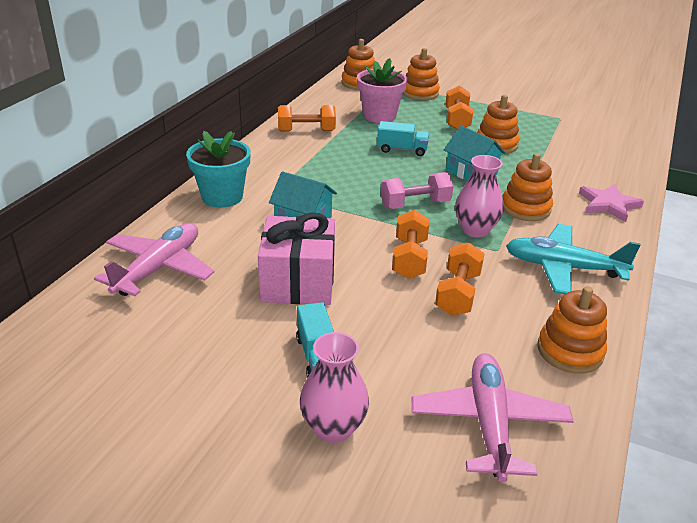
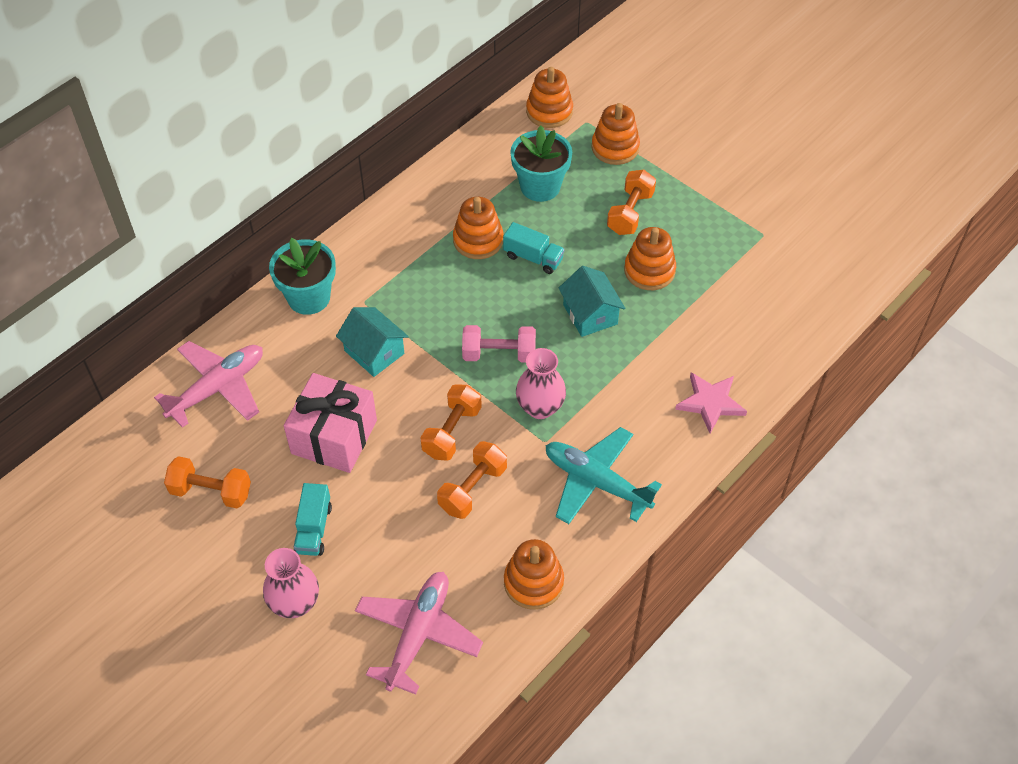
camera: 20 degrees right, 20 degrees up
orange dumbbell [278,105,336,132] -> orange dumbbell moved to [164,456,251,508]
pink flower pot [357,58,407,123] -> turquoise flower pot [510,126,572,202]
orange stacking toy [503,153,553,221] -> orange stacking toy moved to [453,197,503,259]

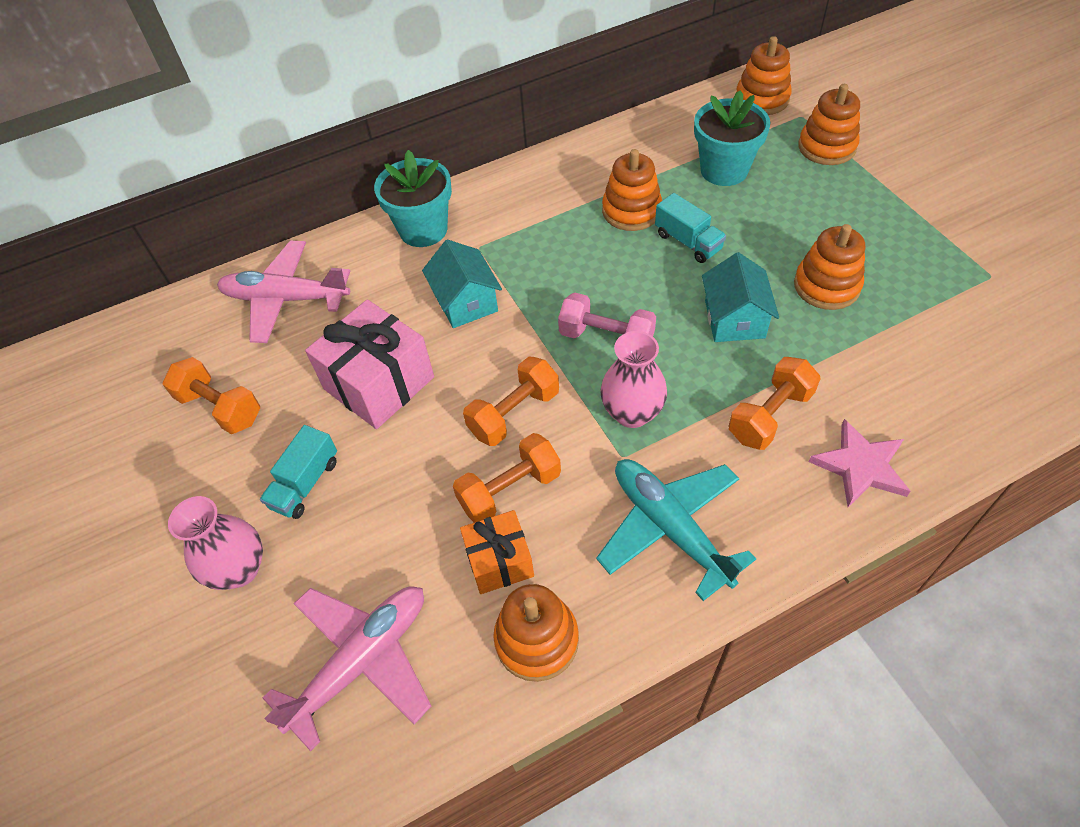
camera: 25 degrees right, 0 degrees up
pink plane [154,341,263,428] -> pink plane turned 150 degrees counterclockwise [217,241,350,343]
orange dumbbell [607,170,656,235] -> orange dumbbell moved to [729,357,821,450]
none -> orange gift [460,510,534,594]

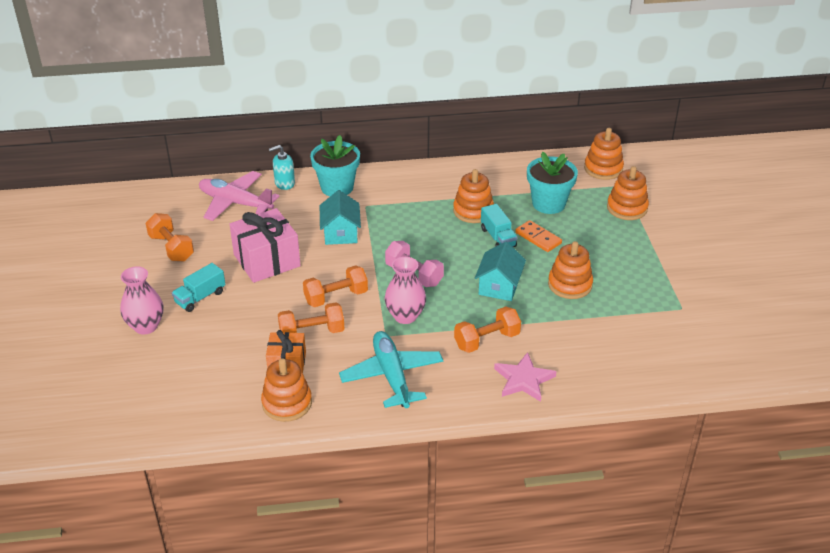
camera: 15 degrees right, 15 degrees down
pink plane [263,586,431,751] -> none
none -> turquoise soap dispenser [269,145,295,190]
none -> orange domino [515,220,562,252]

